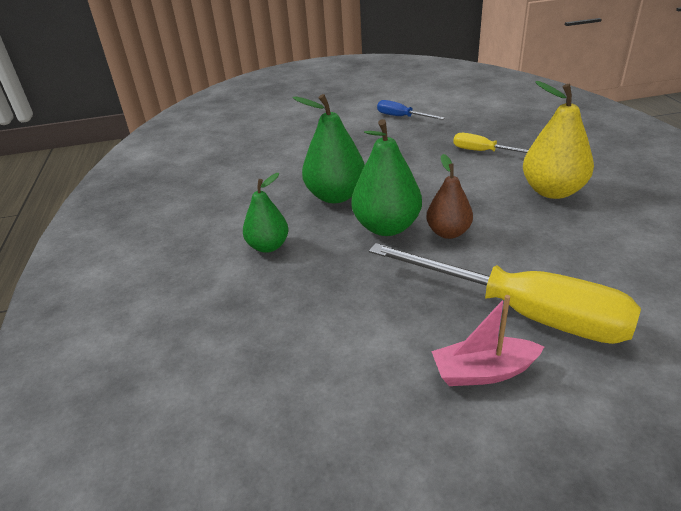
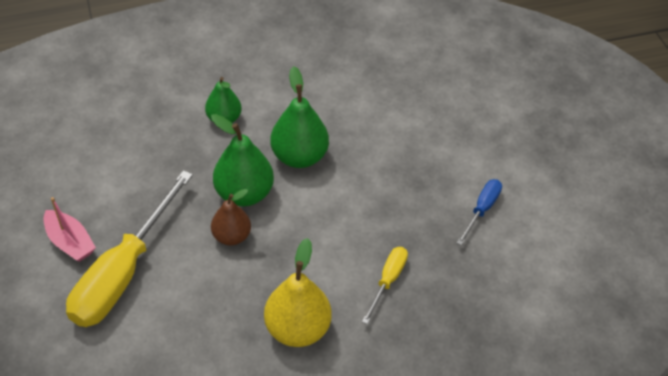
camera: 80 degrees right, 15 degrees up
pink boat [431,295,544,386] -> pink boat turned 150 degrees clockwise [43,197,96,262]

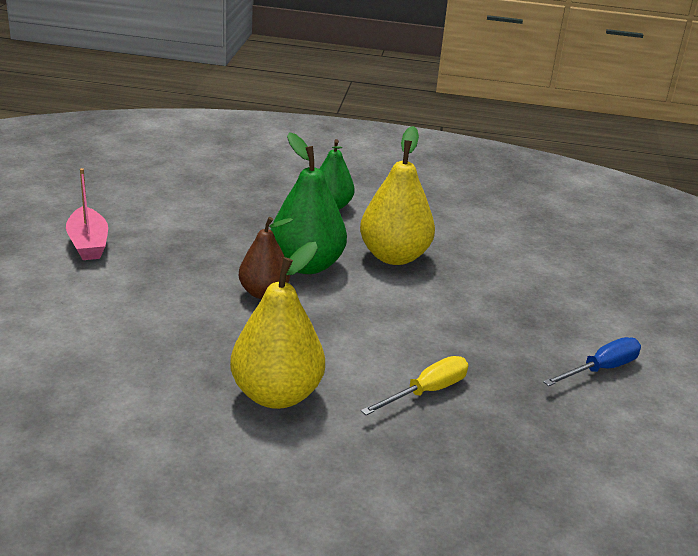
camera: 25 degrees right, 20 degrees down
yellow screwdriver [66,170,193,327] -> none
green pear [270,66,329,168] -> yellow pear [360,126,435,265]

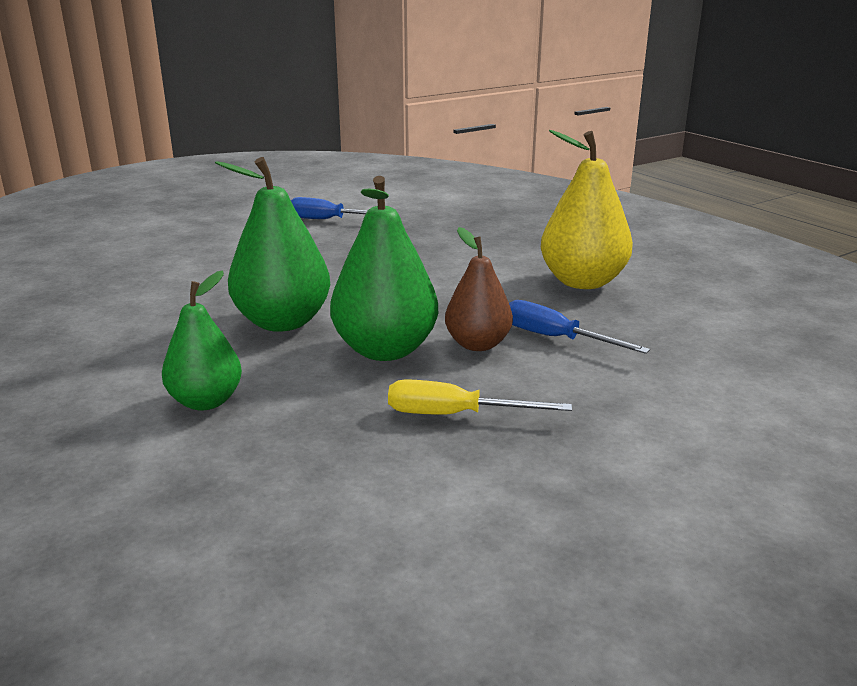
camera: 130 degrees left, 5 degrees down
pink boat [66,168,108,260] -> none
yellow pear [360,126,435,265] -> green pear [215,157,330,332]
yellow screwdriver [361,356,469,415] -> yellow screwdriver moved to [388,379,572,415]
none -> blue screwdriver [509,300,650,354]

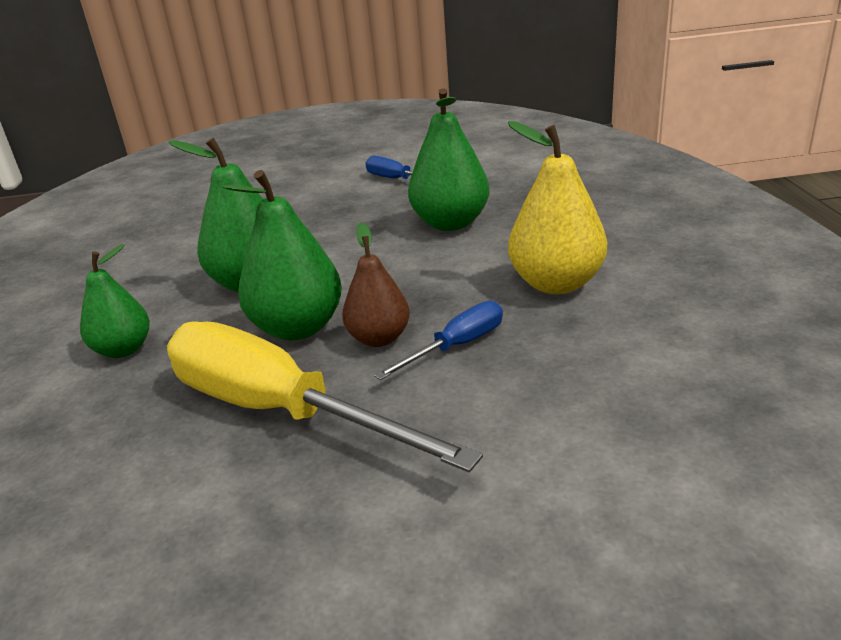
camera: 30 degrees right, 5 degrees up
yellow screwdriver [388,379,572,415] -> yellow screwdriver [167,321,483,473], size x2.12
blue screwdriver [509,300,650,354] -> blue screwdriver turned 75 degrees clockwise [374,301,503,380]
none -> green pear [408,88,489,231]

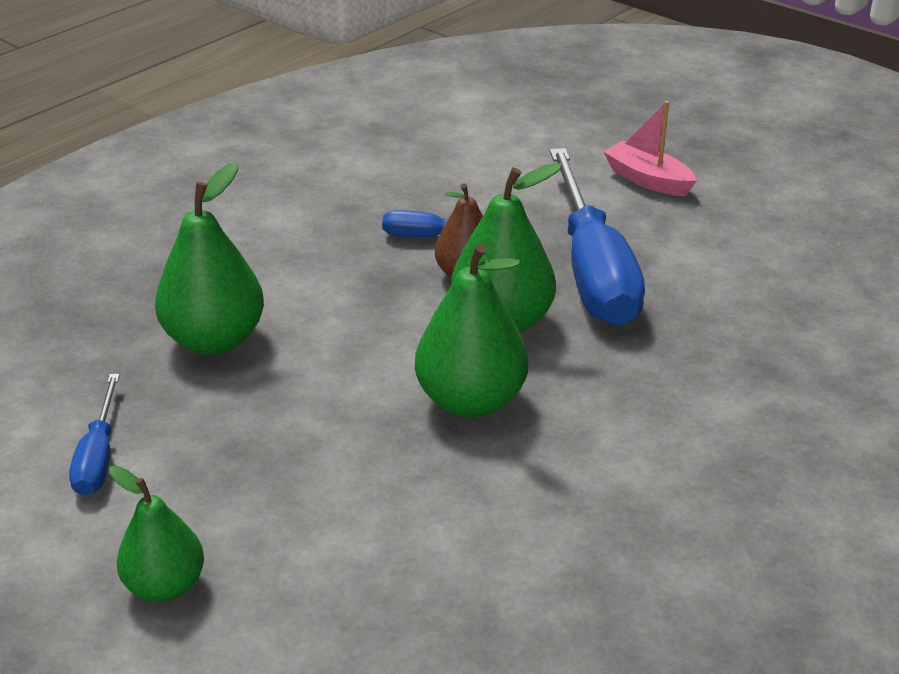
camera: 135 degrees left, 5 degrees up
green pear [80,244,150,358] -> green pear moved to [109,466,204,602]
yellow screwdriver [167,321,483,473] -> blue screwdriver [550,148,645,326]
yellow pear [508,121,607,294] -> none
none -> pink boat [604,101,697,196]

